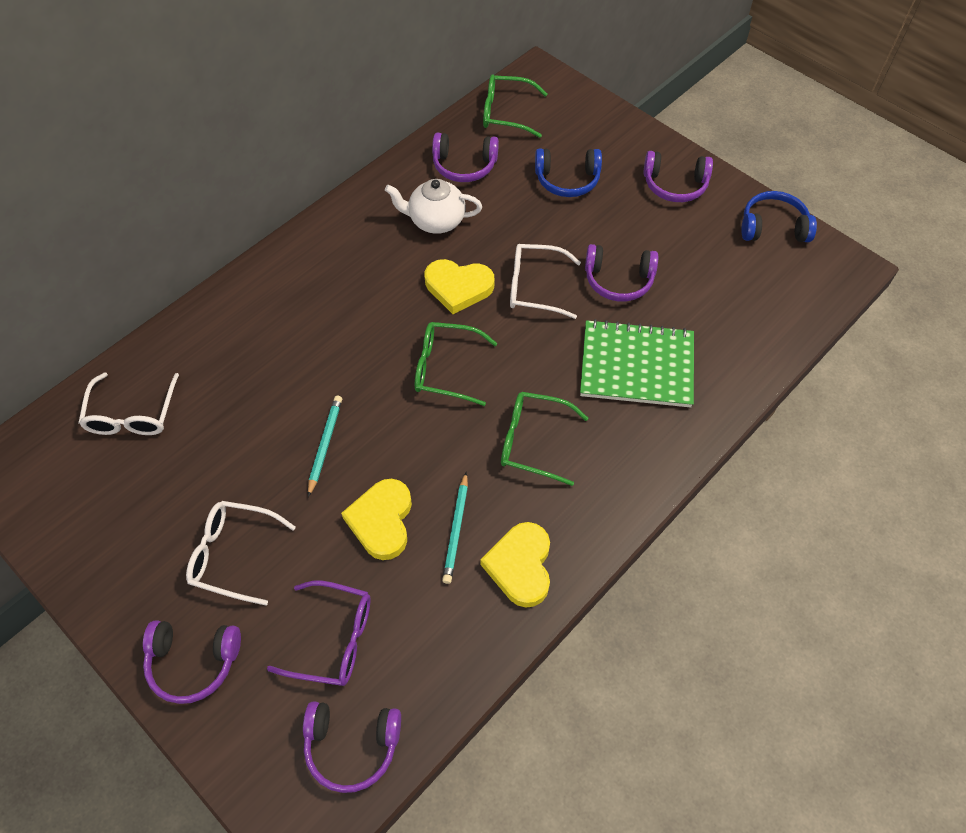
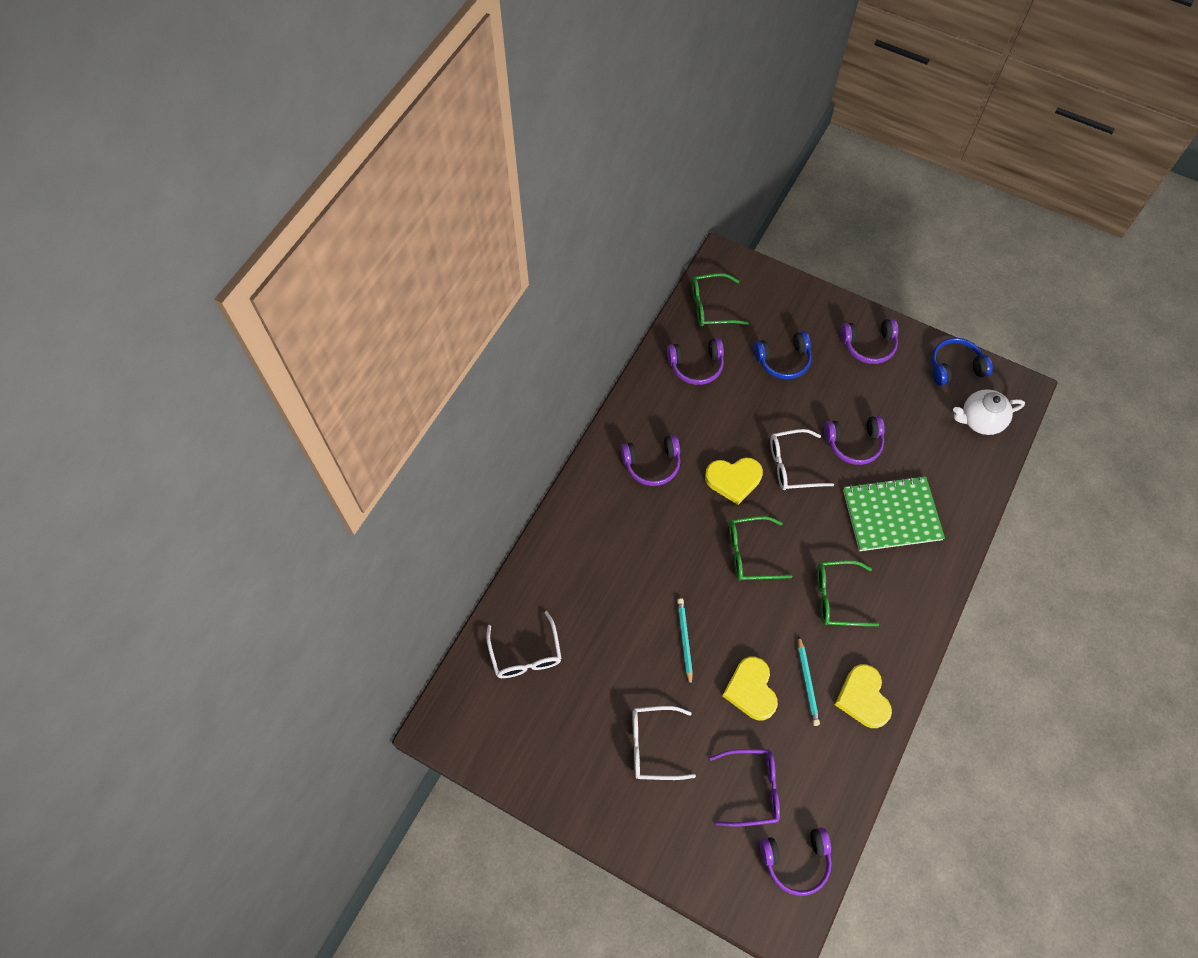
camera: 15 degrees left, 5 degrees up
purple headphones [143,620,241,704] -> purple headphones moved to [621,435,681,486]
white teapot [385,179,482,234] -> white teapot moved to [953,389,1025,435]

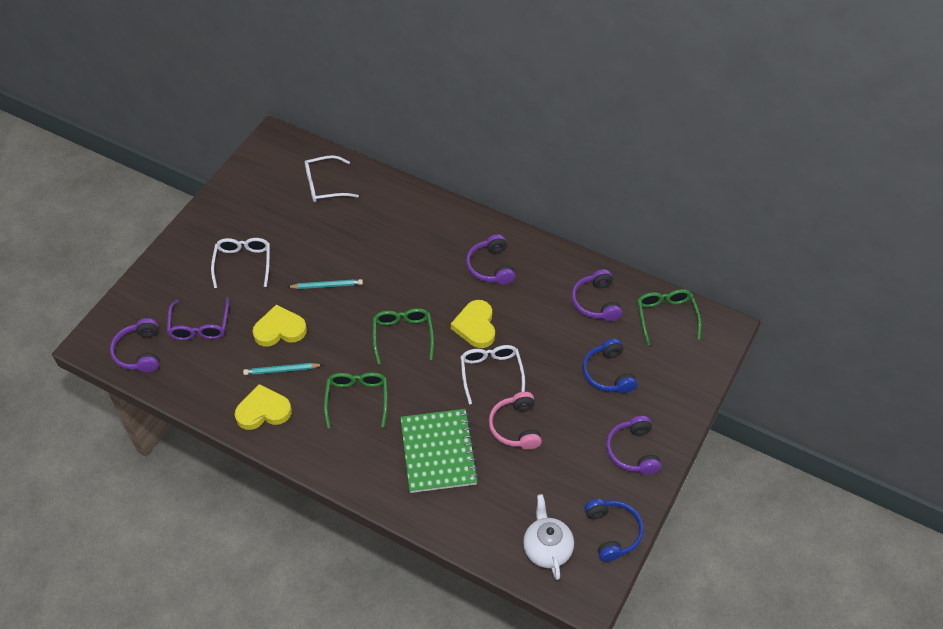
camera: 90 degrees right, 10 degrees down
purple headphones [824,416,885,465] -> pink headphones [489,392,542,450]

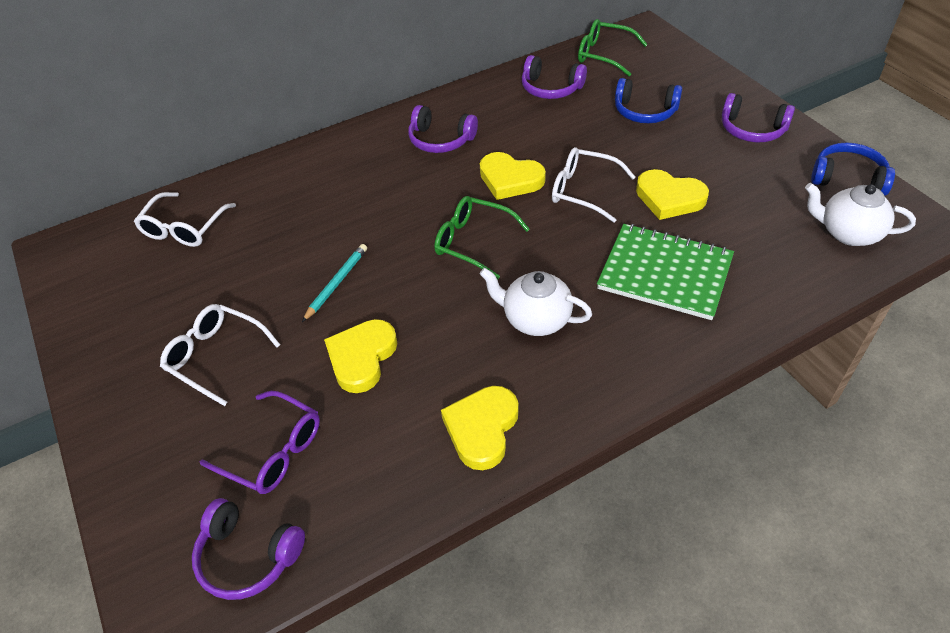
camera: 55 degrees left, 5 degrees down
turquoise pencil [243,363,323,375] -> none
green glasses [324,372,387,428] -> white teapot [480,268,592,336]
pink headphones [489,392,542,450] -> yellow heart [636,169,709,220]

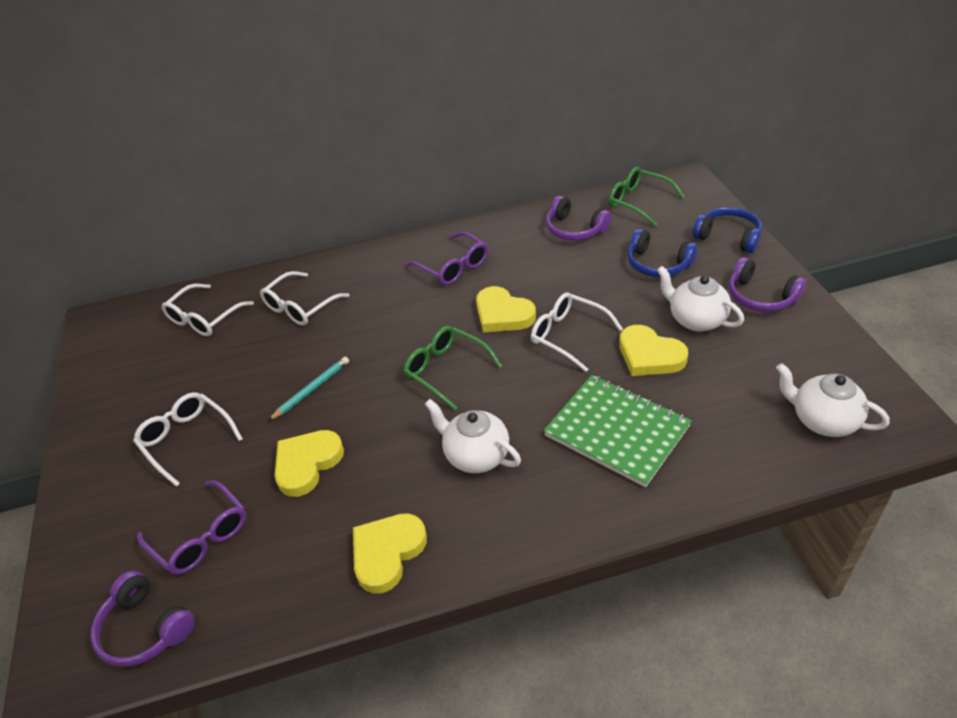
camera: 15 degrees right, 5 degrees down
purple headphones [408,105,478,153] -> purple glasses [406,232,488,285]
blue headphones [811,142,895,196] -> blue headphones moved to [693,207,762,253]
none -> white glasses [260,271,350,326]
none -> white teapot [657,266,744,332]

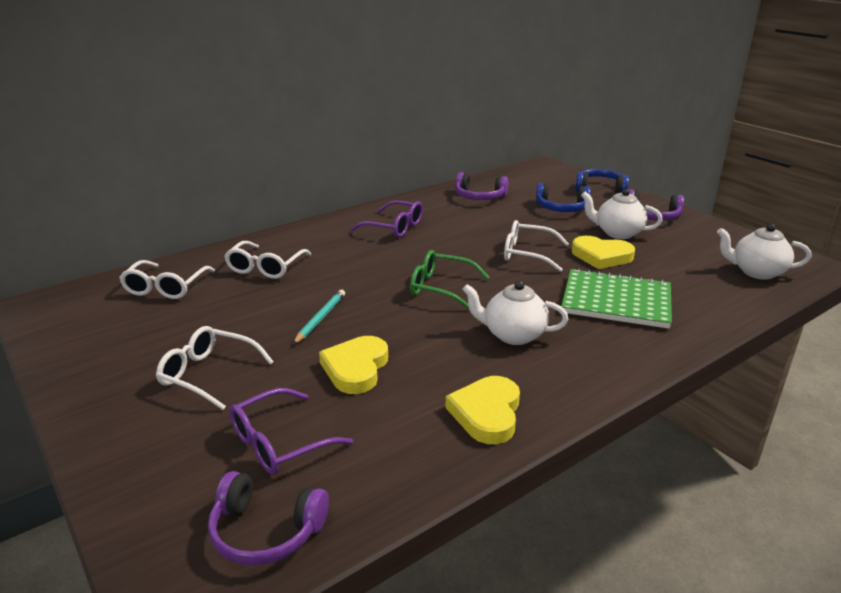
camera: 25 degrees left, 15 degrees down
purple glasses [137,480,246,575] -> purple glasses turned 120 degrees clockwise [229,388,353,474]
yellow heart [476,286,536,332] -> none
green glasses [609,167,685,227] -> none

